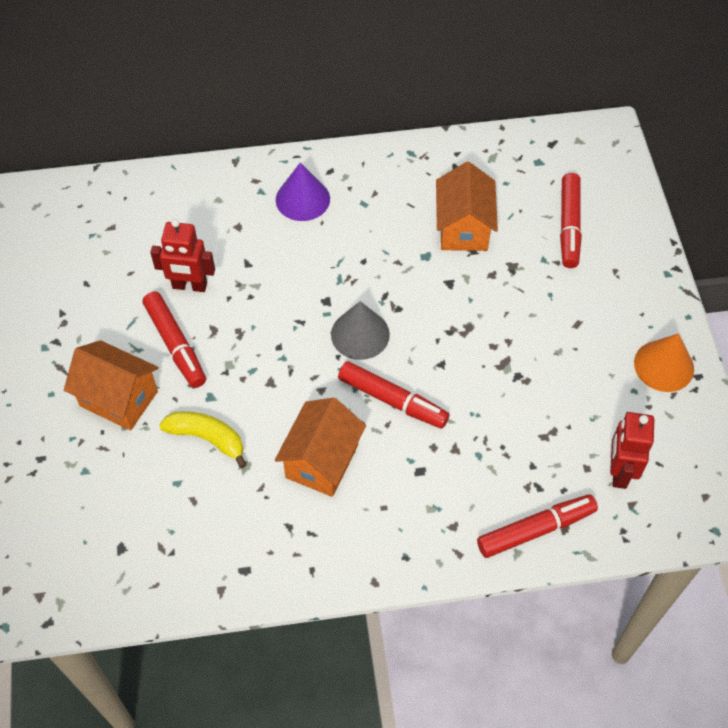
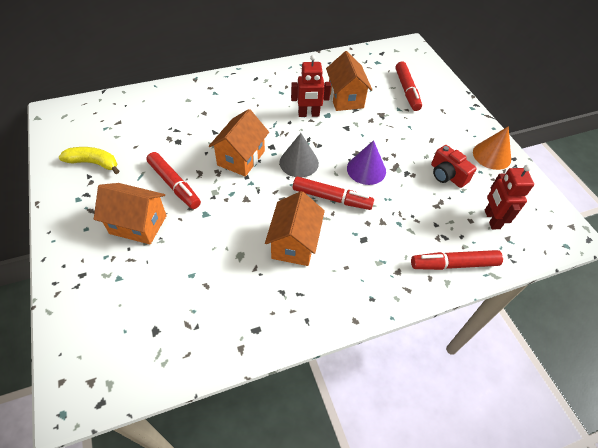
camera: 15 degrees left, 5 degrees down
red robot [150,219,215,292] -> red robot moved to [291,55,331,117]
yellow banana [159,411,247,468] -> yellow banana moved to [59,147,119,174]
purple cone [276,163,330,221] -> purple cone moved to [347,140,386,185]
red marker [477,494,598,558] -> red marker turned 150 degrees counterclockwise [411,250,503,270]
none -> orange house [209,109,269,177]
none -> red camera [431,145,477,188]

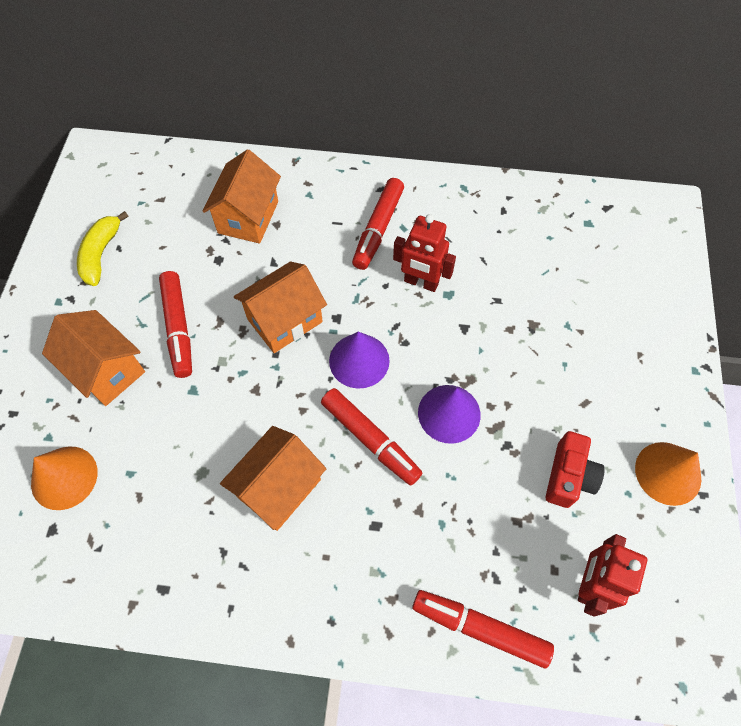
camera: 30 degrees right, 10 degrees up
yellow banana [59,147,119,174] -> yellow banana turned 120 degrees counterclockwise [77,211,129,286]
grey cone [280,133,319,177] -> purple cone [329,332,390,389]
orange house [326,51,372,111] -> orange house moved to [202,149,281,244]
red marker [395,61,422,111] -> red marker moved to [352,178,404,270]
red camera [431,145,477,188] -> red camera turned 150 degrees counterclockwise [546,431,605,508]
none -> orange cone [31,447,98,510]

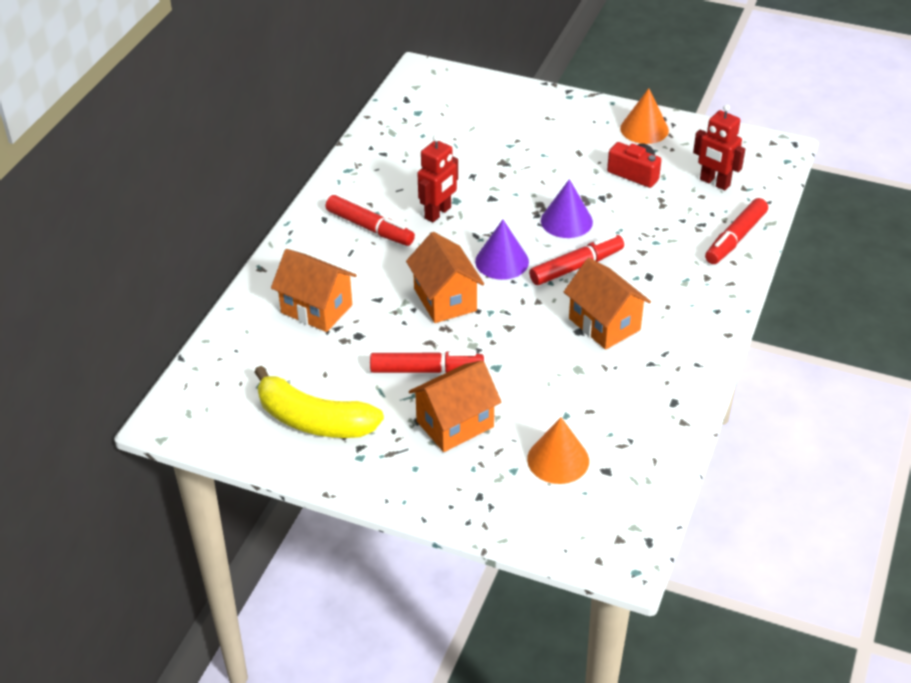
camera: 75 degrees left, 20 degrees down
yellow banana [77,211,129,286] -> yellow banana [254,366,384,438], size x1.54

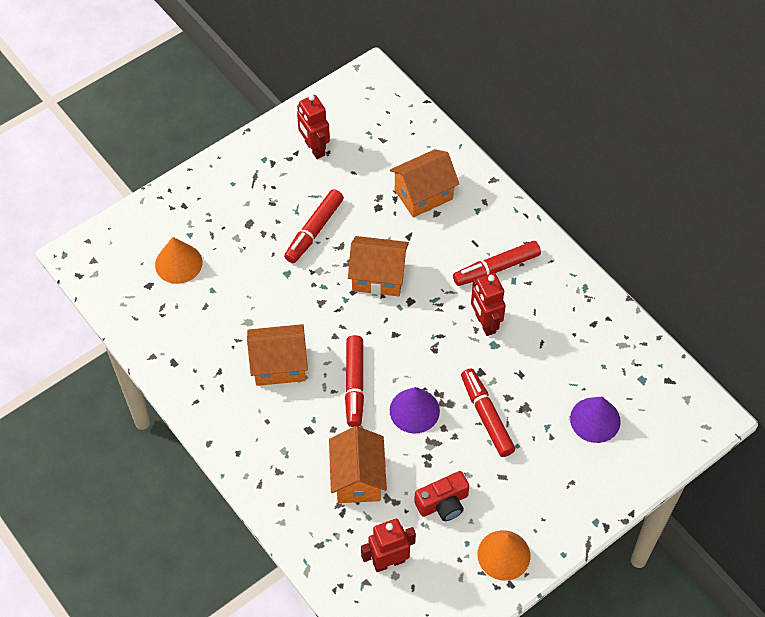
camera: 120 degrees right, 15 degrees up
yellow banana [254,366,384,438] -> red robot [297,94,330,159]
orange house [409,360,501,452] -> orange house moved to [329,426,387,503]
purple cone [475,220,529,280] -> purple cone moved to [570,397,621,443]
red marker [705,198,768,264] -> red marker moved to [461,368,515,457]

